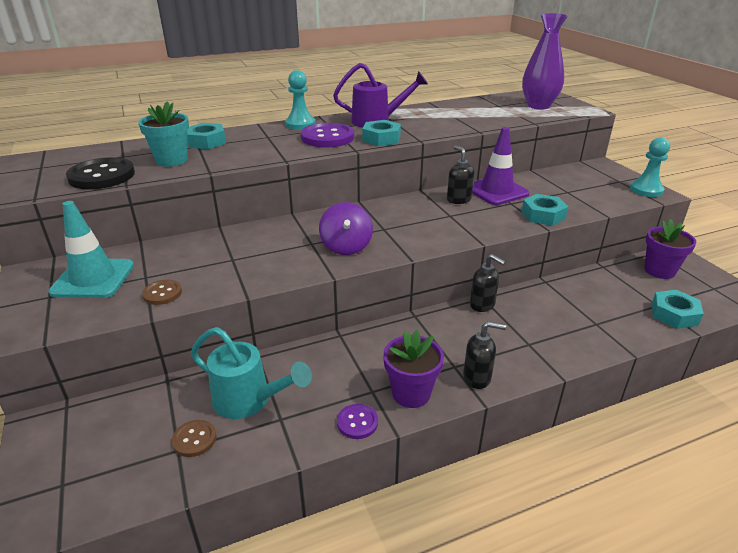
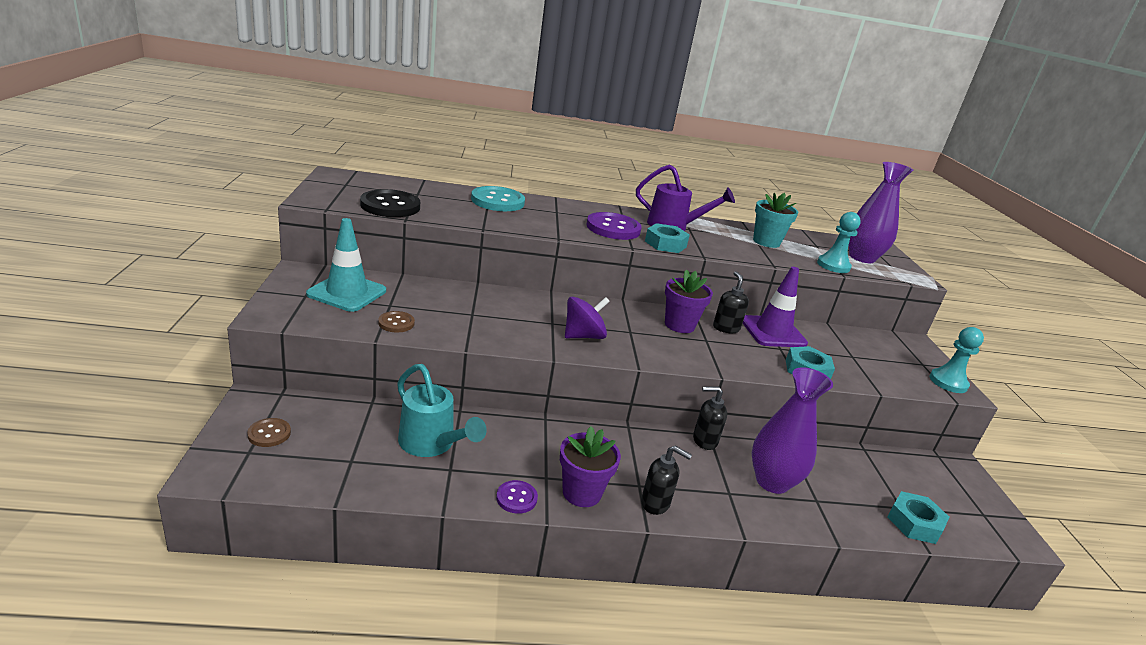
camera: 15 degrees right, 5 degrees down
turquoise flower pot [138,101,189,167] -> turquoise flower pot moved to [753,193,798,248]
brown button [172,420,217,457] -> brown button moved to [247,418,291,447]
turquoise nut [187,123,226,149] -> turquoise button [471,186,525,211]
turquoise pawn [285,70,315,130] -> turquoise pawn moved to [817,212,861,273]
purple spinning top [319,202,373,255] -> purple spinning top turned 135 degrees counterclockwise [565,297,610,339]
black soap dispenser [470,254,506,312] -> black soap dispenser turned 120 degrees clockwise [693,386,727,450]
purple flower pot [644,219,696,279] -> purple flower pot moved to [665,269,713,333]
none -> purple vase [752,367,833,494]

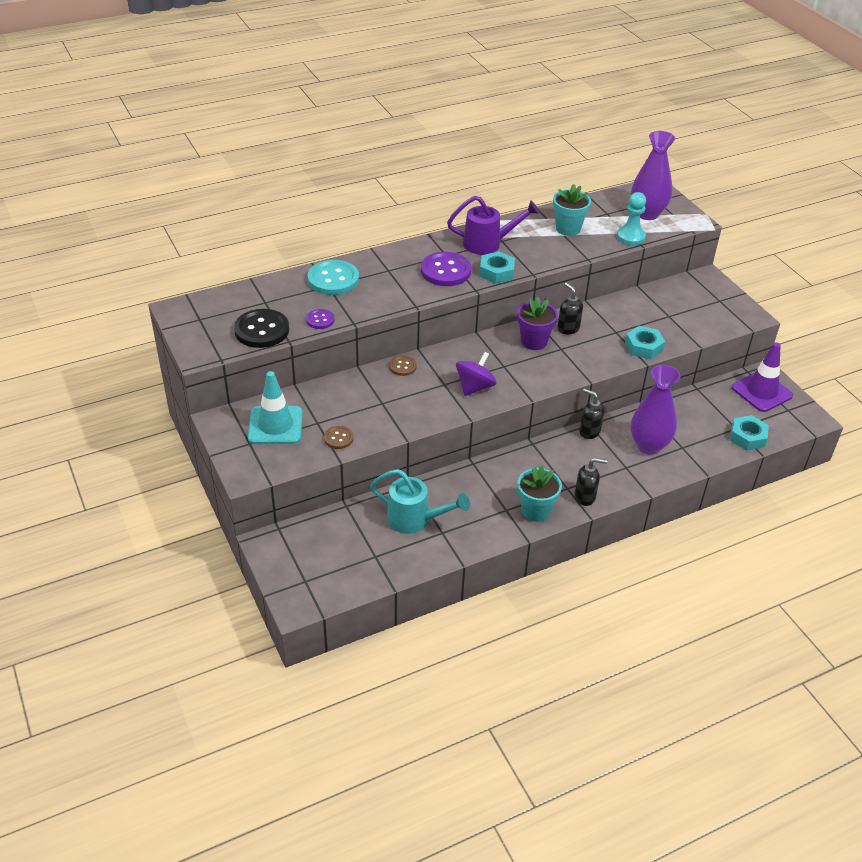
camera: 20 degrees left, 15 degrees up
brown button [247,418,291,447] -> brown button moved to [389,355,417,376]
purple button [496,480,538,514] -> purple button moved to [306,309,335,329]
purple flower pot [560,426,621,507] -> turquoise flower pot [517,466,562,522]
black soap dispenser [693,386,727,450] -> black soap dispenser turned 60 degrees clockwise [579,389,605,439]
purple traffic cone [743,267,808,347] -> purple traffic cone moved to [732,342,793,412]
turquoise pawn [930,327,984,393] -> none

